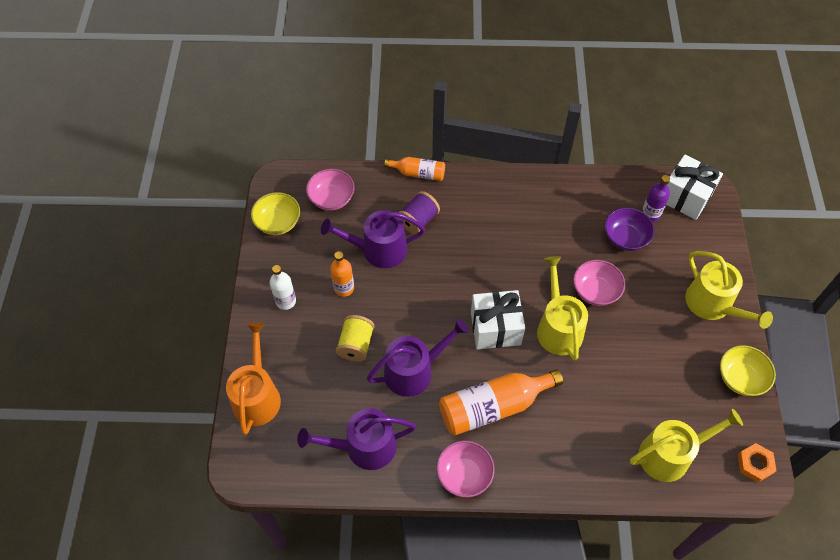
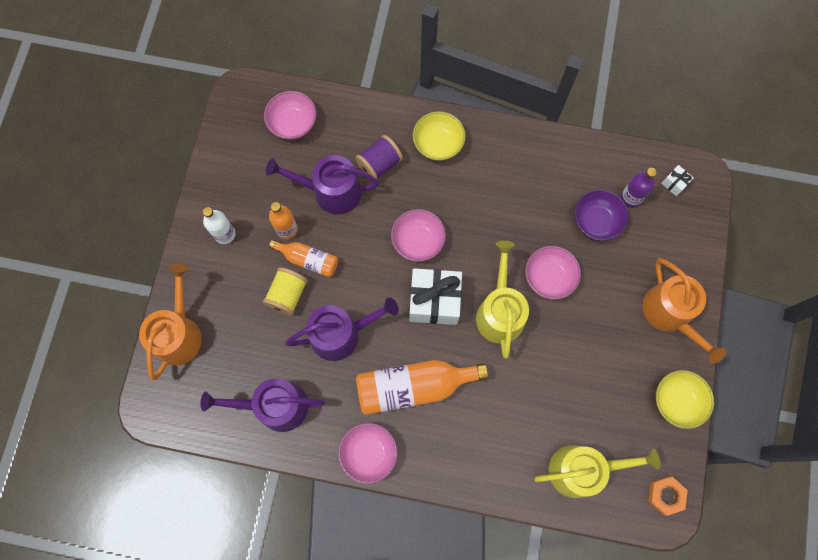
camera: 10 degrees right, 15 degrees up
yellow bowl [251,192,300,235] -> yellow bowl moved to [413,112,466,161]
orange bottle [384,157,445,181] -> orange bottle moved to [269,240,338,277]
white gift [666,155,723,220] -> white gift [661,165,694,196], size x0.43
yellow watering can [685,251,773,329] -> orange watering can [643,258,726,364]
none -> pink bowl [391,209,446,262]

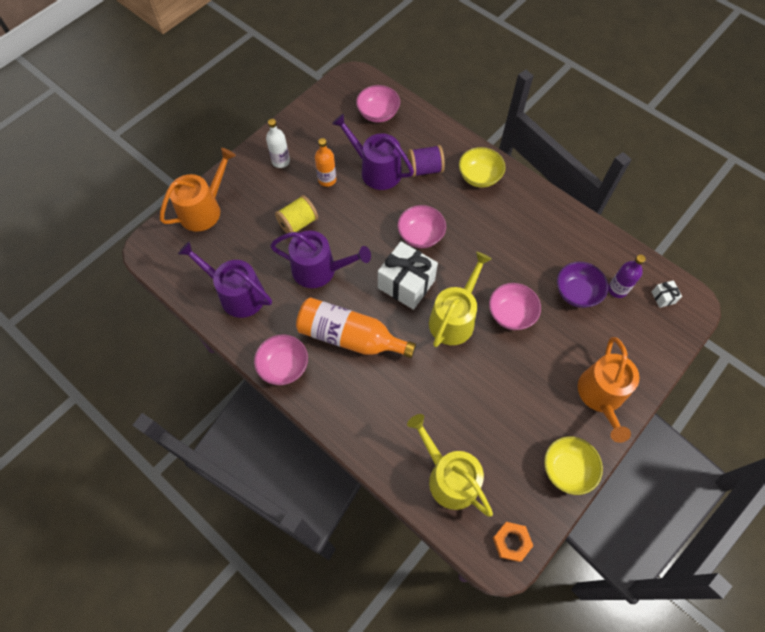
camera: 30 degrees right, 10 degrees down
orange bottle [269,240,338,277] -> none
yellow watering can [535,445,660,498] -> yellow watering can turned 150 degrees counterclockwise [407,414,493,517]

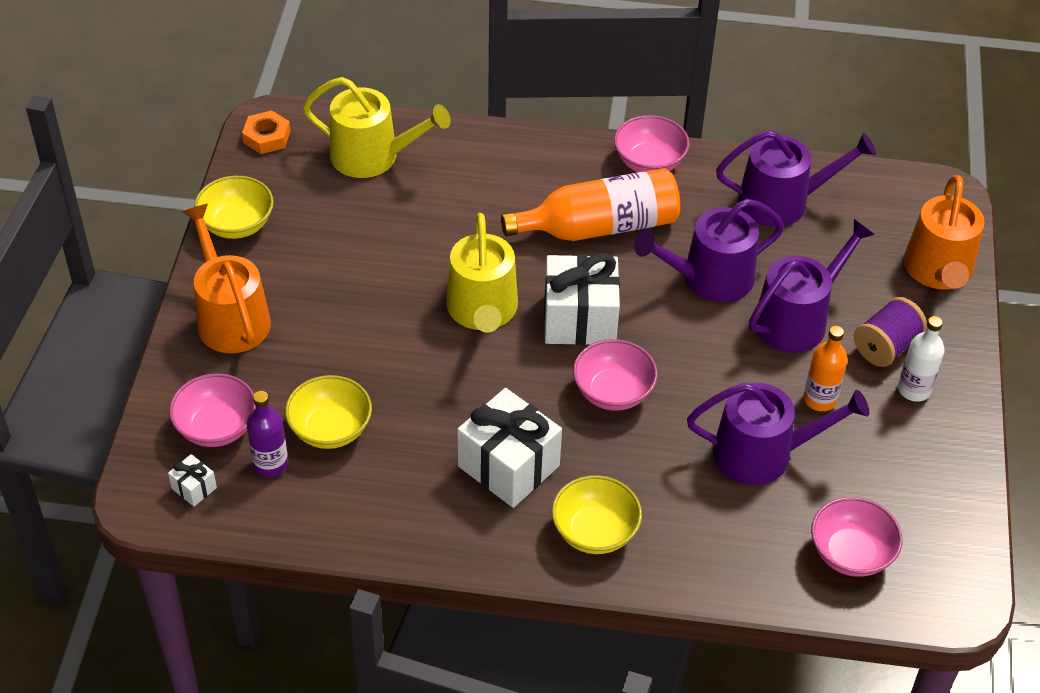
camera: 145 degrees right, 15 degrees down
yellow spool [275,195,318,234] -> purple watering can [749,219,875,353]
purple spool [408,145,445,177] -> purple spool moved to [854,297,927,367]
pink bowl [489,283,541,330] -> pink bowl moved to [169,373,256,447]
purple bowl [557,262,608,308] -> yellow bowl [285,375,372,449]
none -> white gift [457,388,562,508]

